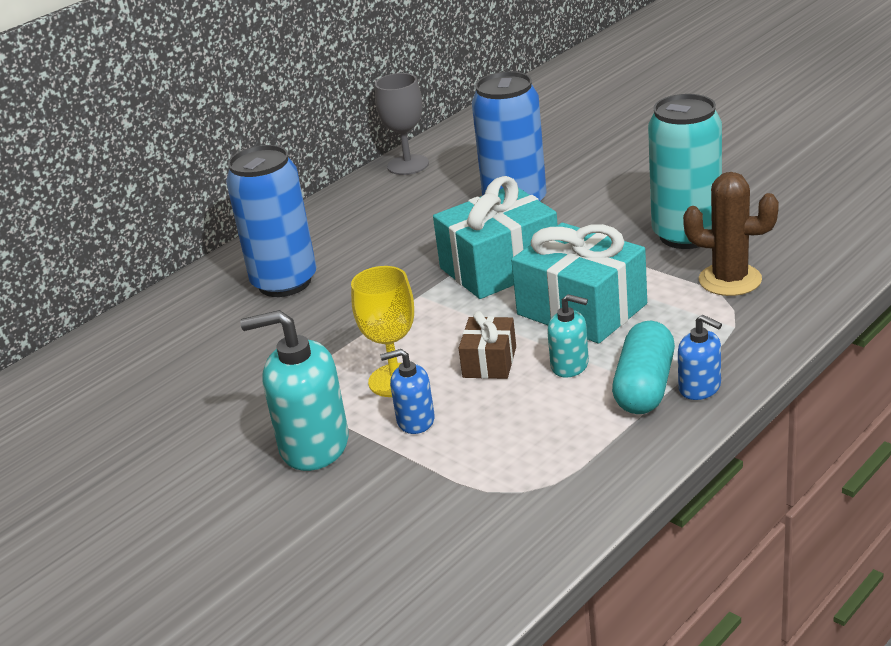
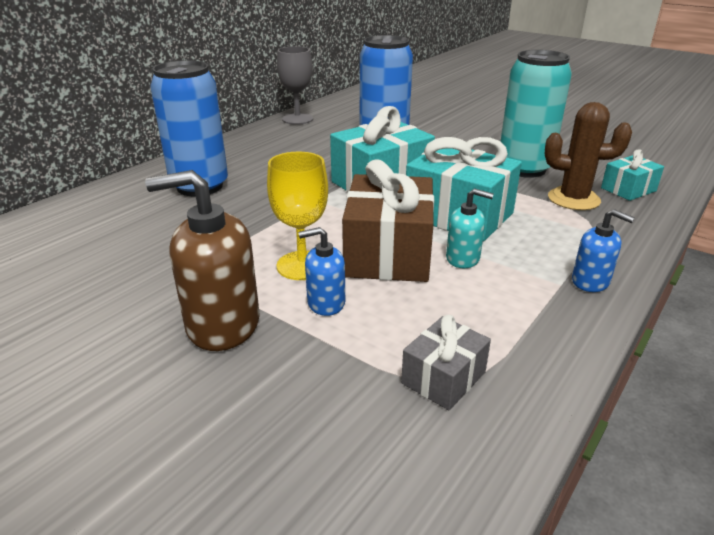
camera: 10 degrees left, 0 degrees up
turquoise soap dispenser [240,310,349,471] -> brown soap dispenser [145,170,260,351]
brown gift [458,311,516,379] -> brown gift [342,159,434,282], size x1.91
turquoise capsule [612,321,675,414] -> none
none -> grey gift [401,315,491,410]
none -> turquoise gift [601,149,664,201]

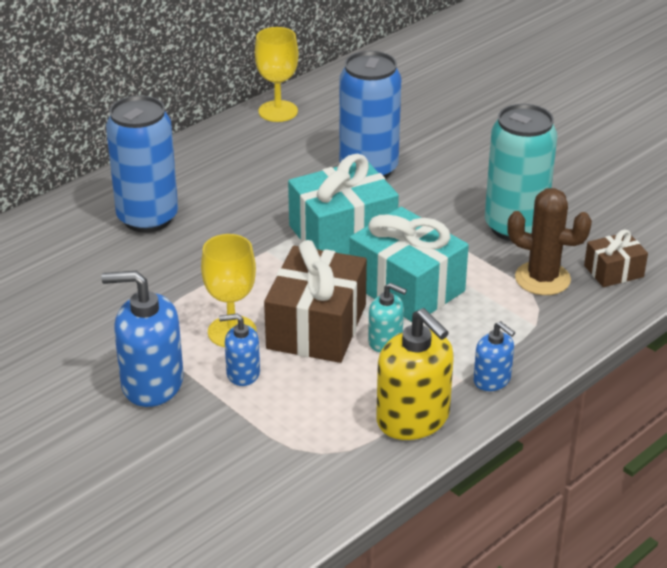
camera: 10 degrees right, 5 degrees up
brown soap dispenser [145,170,260,351] -> blue soap dispenser [101,271,184,407]
grey goblet [277,46,313,125] -> yellow goblet [255,27,299,122]
grey gift [401,315,491,410] -> none
turquoise gift [601,149,664,201] -> brown gift [584,229,648,287]
none -> yellow soap dispenser [376,308,454,440]

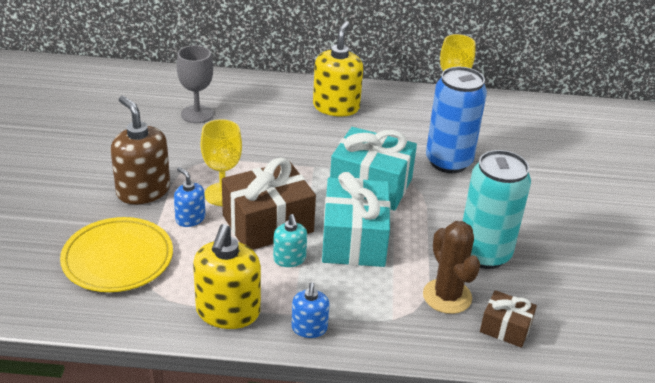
camera: 45 degrees right, 0 degrees up
blue soap dispenser [101,271,184,407] -> brown soap dispenser [111,96,170,204]
blue can [106,95,178,233] -> none
none -> yellow plate [60,217,173,292]
none -> grey goblet [177,45,214,123]
none -> yellow soap dispenser [313,21,363,116]

